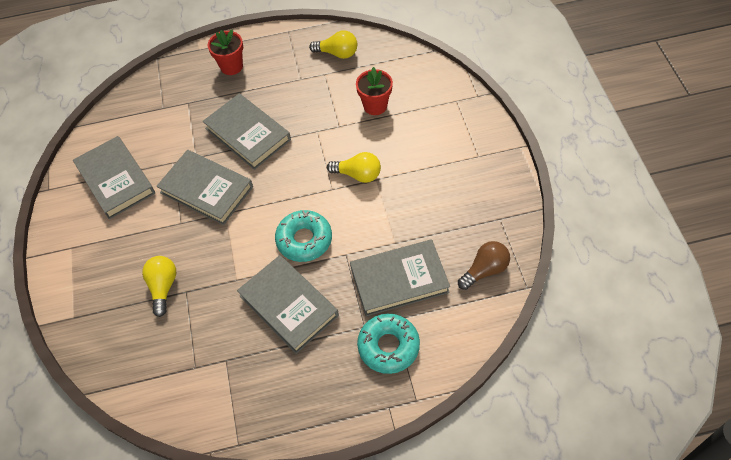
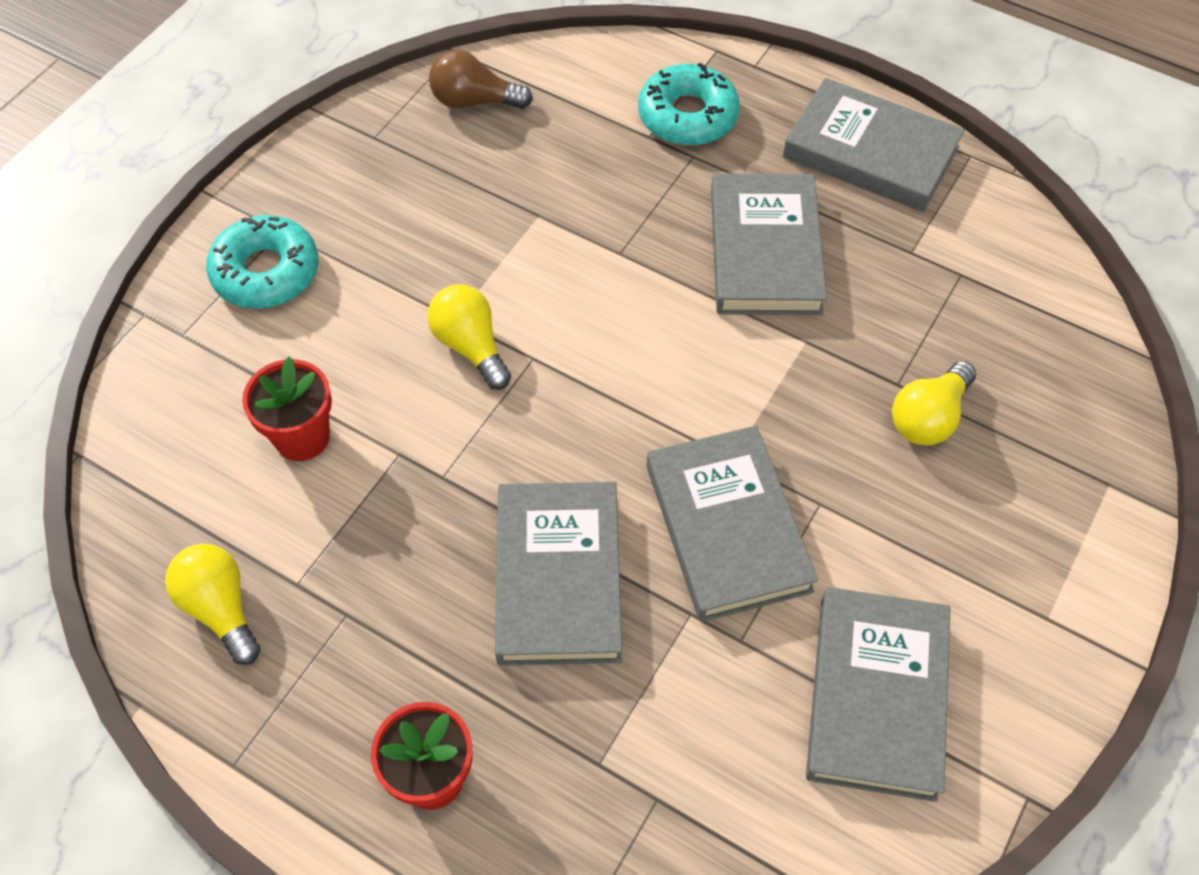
camera: 140 degrees left, 0 degrees up
turquoise donut [275,210,332,262] -> turquoise donut moved to [206,215,319,309]
grey book [350,239,450,316] -> grey book moved to [783,78,965,212]

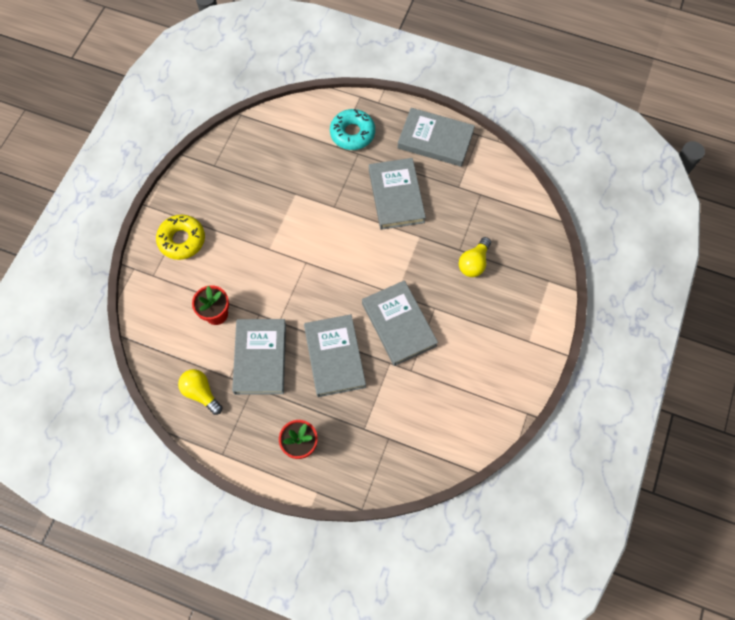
camera: 10 degrees left, 10 degrees up
turquoise donut [206,215,319,309] -> yellow donut [156,215,205,260]
yellow light bulb [427,284,511,390] -> none
brown light bulb [429,50,533,109] -> none
grey book [806,587,951,802] -> grey book moved to [232,319,286,395]

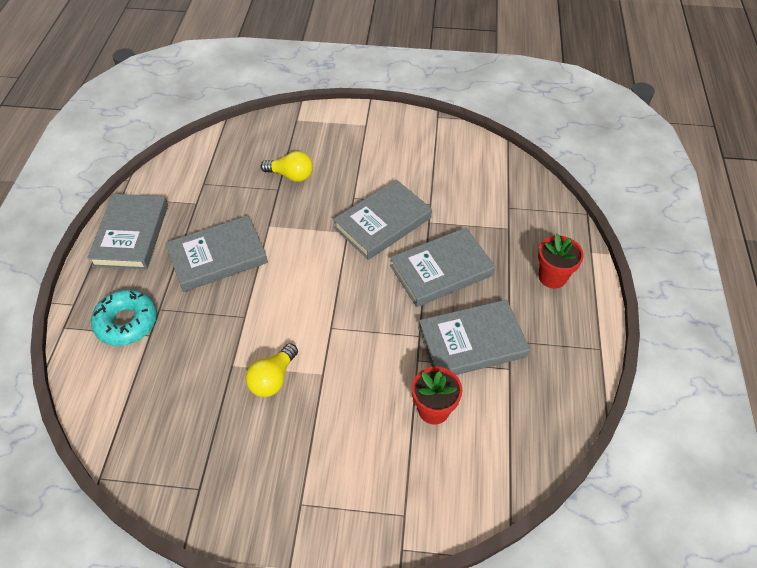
camera: 105 degrees left, 15 degrees down
yellow donut [156,215,205,260] -> none
yellow light bulb [178,369,222,415] -> yellow light bulb moved to [245,343,298,397]

